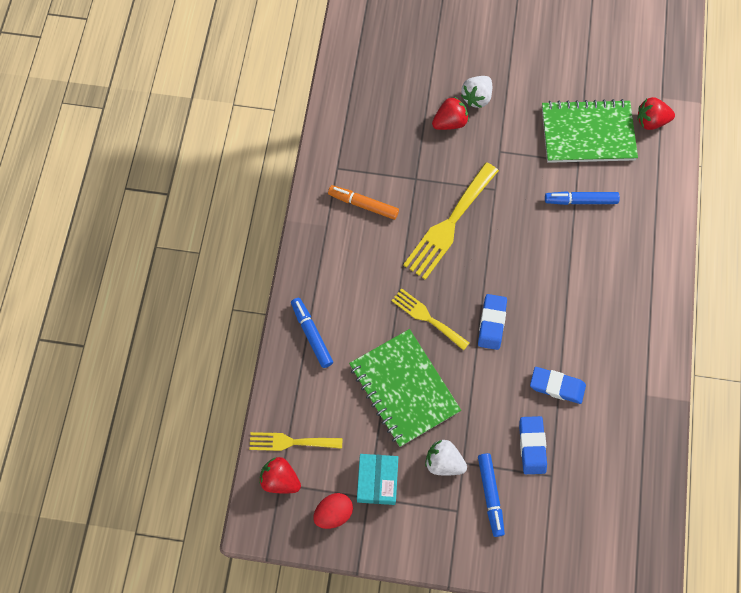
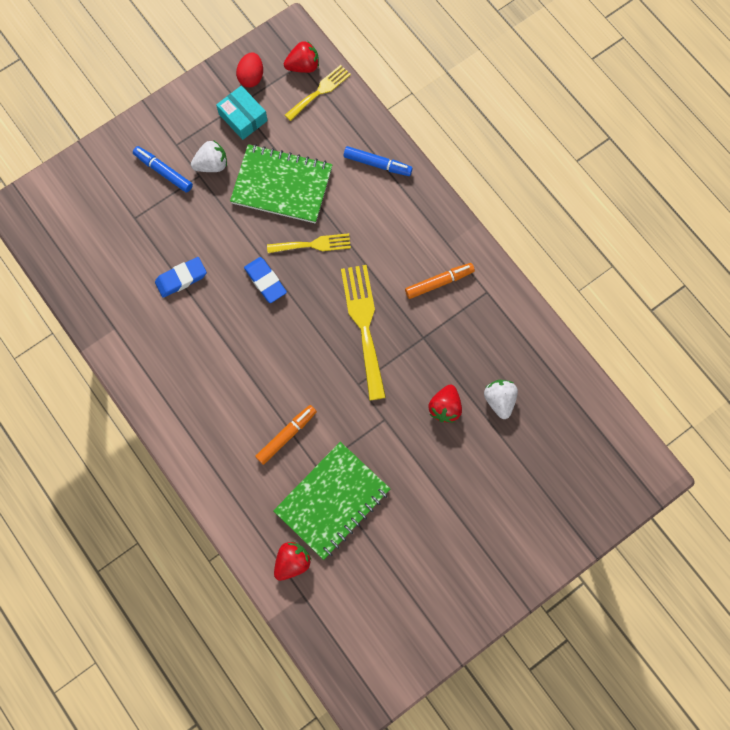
camera: 135 degrees right, 5 degrees up
white strawberry [461,76,492,108] -> white strawberry moved to [484,380,518,419]
blue eraser [519,416,547,474] -> none
blue marker [545,191,620,205] -> orange marker [255,405,317,465]

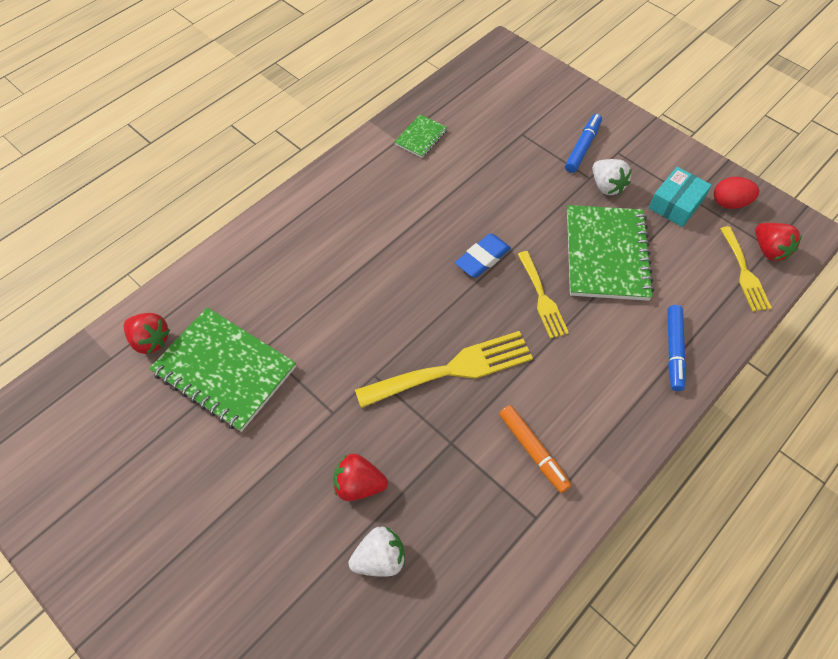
camera: 80 degrees right, 15 degrees down
blue eraser [155,257,207,298] -> none
orange marker [255,405,317,465] -> none
yellow fork [285,65,351,121] -> yellow fork turned 45 degrees clockwise [720,226,772,311]
none -> green notebook [394,114,448,158]

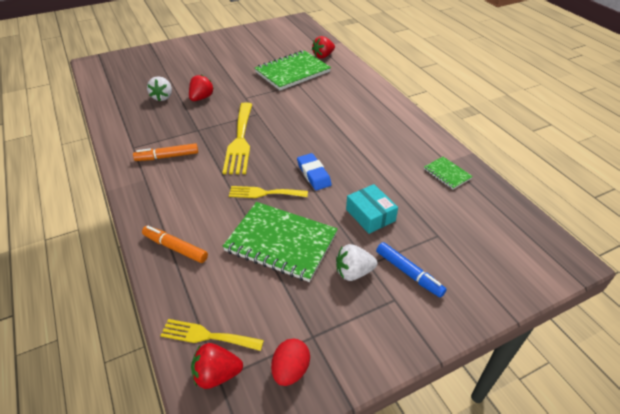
camera: 110 degrees right, 15 degrees down
turquoise box [649,167,712,227] -> turquoise box moved to [346,184,398,234]
blue marker [667,305,686,391] -> orange marker [142,226,208,263]

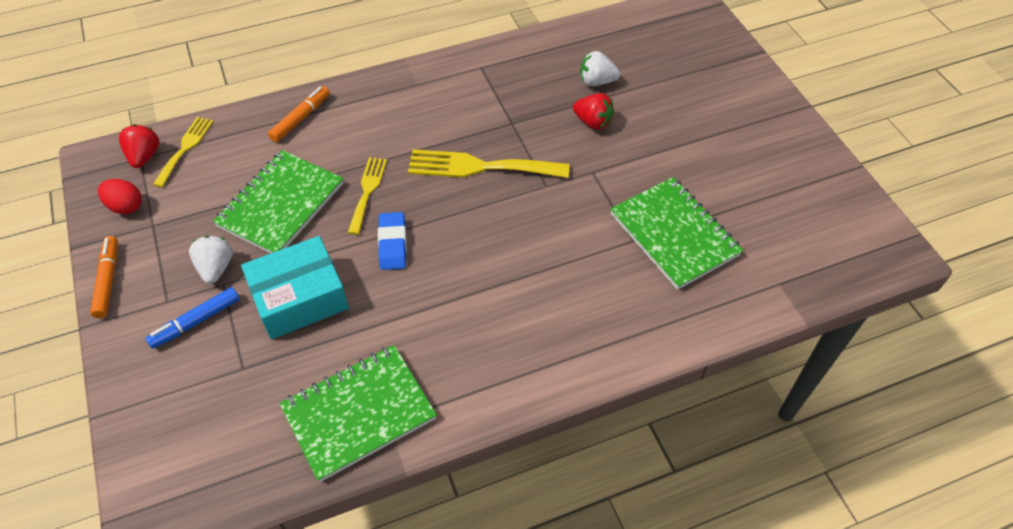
camera: 95 degrees right, 10 degrees up
orange marker [133,143,198,161] -> orange marker moved to [90,236,118,318]
blue eraser [297,153,332,190] -> blue eraser turned 75 degrees counterclockwise [378,212,407,270]
red strawberry [312,36,335,59] -> none
turquoise box [346,184,398,234] -> turquoise box [241,236,349,339], size x1.56
green notebook [424,157,473,190] -> green notebook [279,345,437,482], size x2.07

